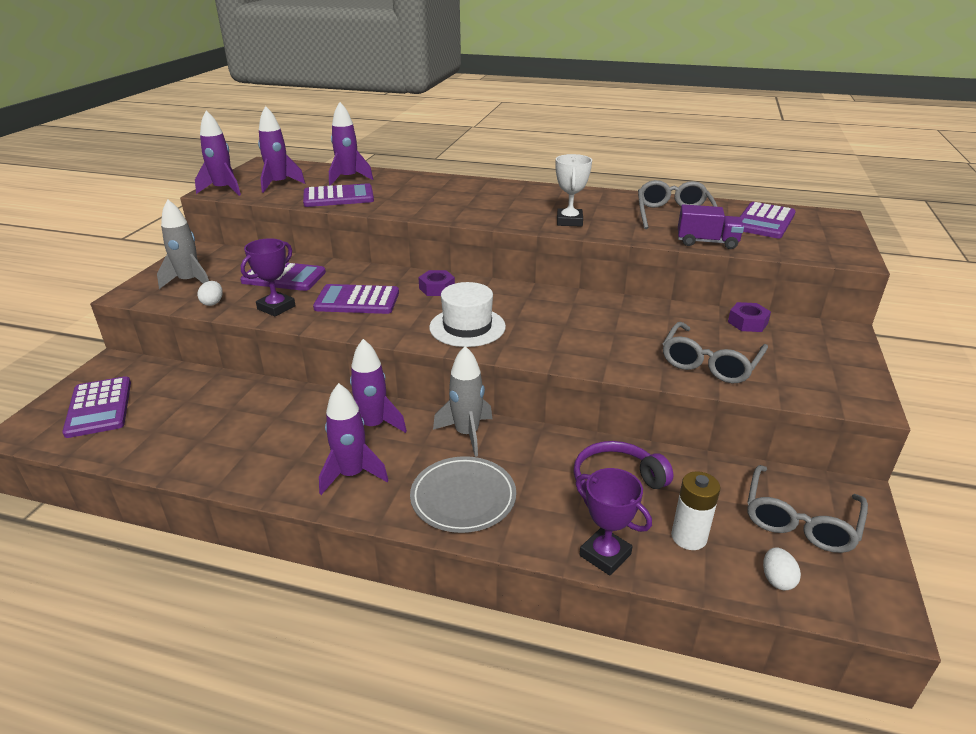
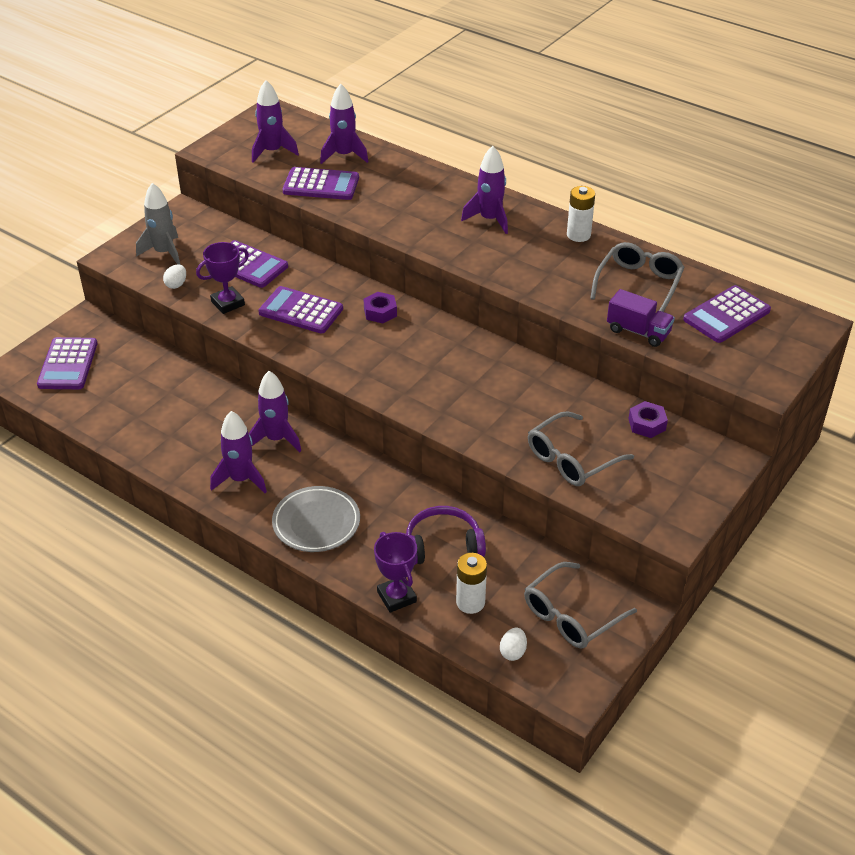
camera: 20 degrees right, 10 degrees up
purple rocket [195,110,241,196] -> purple rocket moved to [461,146,508,234]
white hat [429,282,506,347] -> none
grey rocket [433,346,492,457] -> none
white trophy [555,154,592,226] -> none
none -> white battery [567,186,595,242]

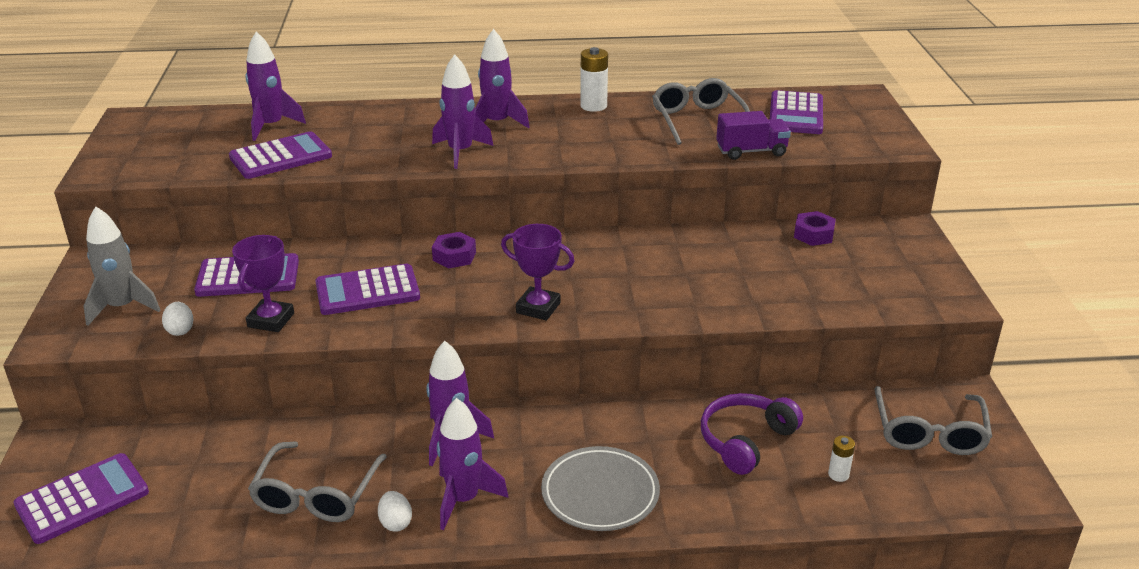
camera: 40 degrees left, 10 degrees down
purple calculator [37,337,98,389] -> purple calculator turned 90 degrees counterclockwise [13,453,149,544]
purple rocket [252,80,299,163] -> purple rocket moved to [432,54,493,169]
purple trophy [374,532,417,613] -> purple trophy moved to [501,224,574,321]
white battery [456,553,487,614] -> white battery [828,436,855,482], size x0.58
white egg [500,628,527,661] -> white egg moved to [378,491,412,532]
grey glasses [528,411,634,486] -> grey glasses moved to [248,441,387,522]

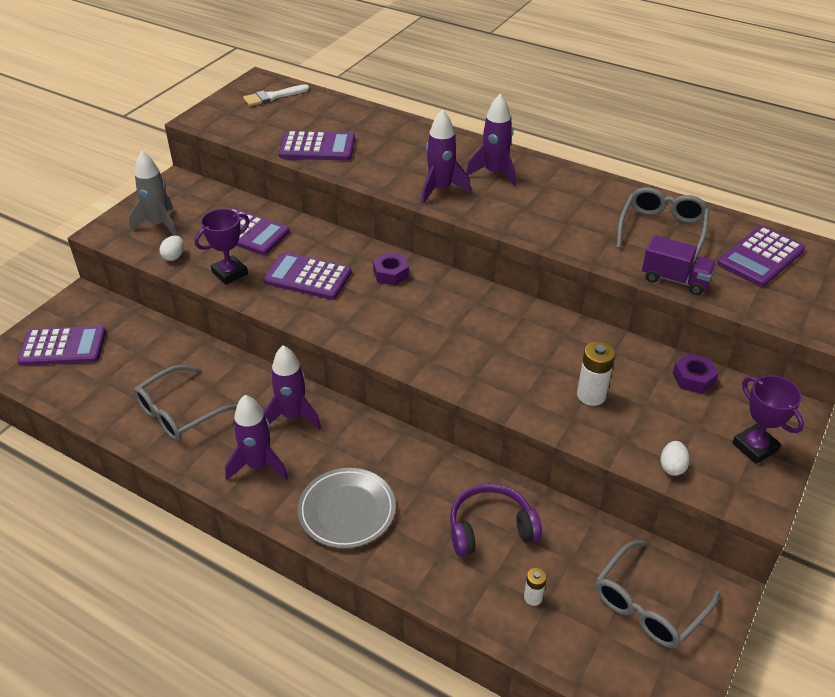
camera: 35 degrees right, 10 degrees up
purple rocket [246,31,306,141] -> none
white egg [378,491,412,532] -> white egg moved to [660,441,690,476]
purple trophy [501,224,574,321] -> purple trophy moved to [732,375,804,464]
white battery [580,47,608,112] -> white battery moved to [577,341,615,406]
none -> white brush [243,84,309,106]

